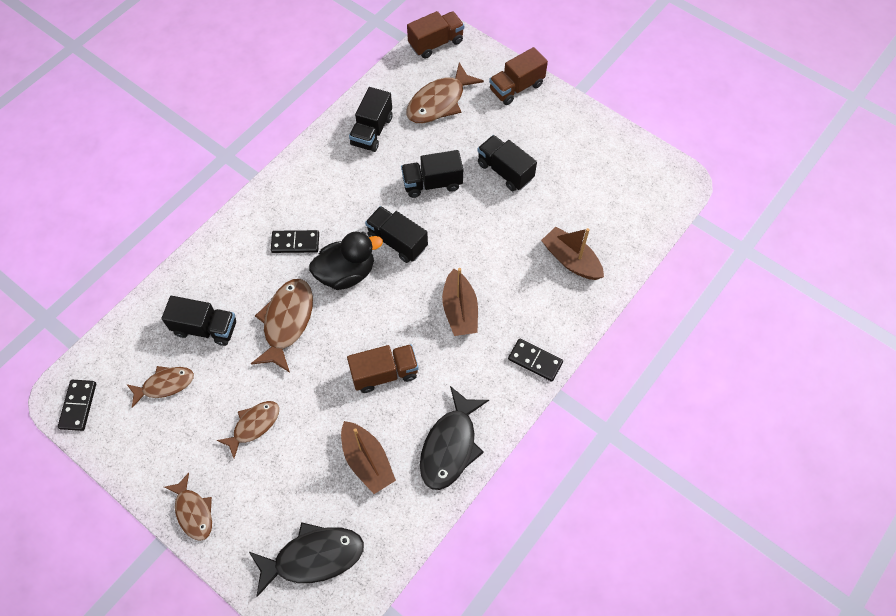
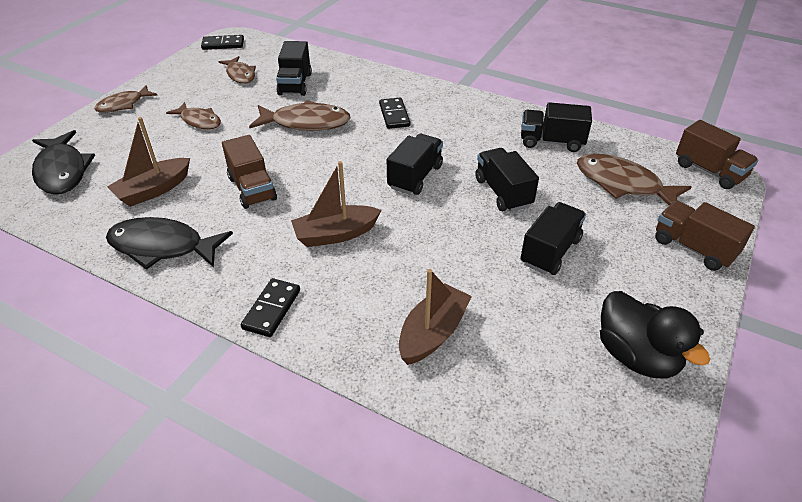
camera: 80 degrees right, 20 degrees down
black duck [309,232,383,290] -> black duck moved to [600,291,710,379]

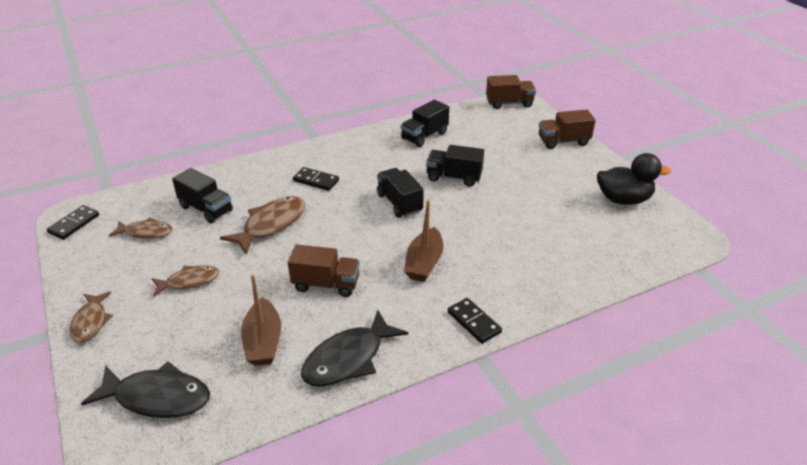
camera: 55 degrees left, 5 degrees down
brown boat [399,269,472,365] -> none
black truck [521,202,586,275] -> none
brown fish [577,154,692,205] -> none

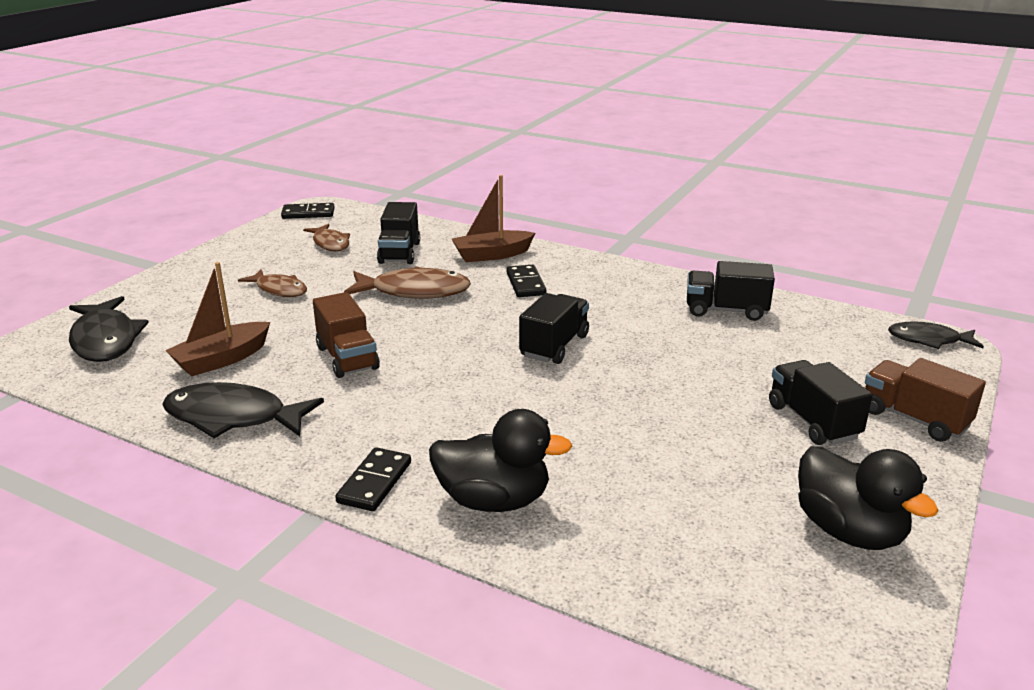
camera: 55 degrees right, 10 degrees down
brown fish [70,292,113,343] -> none
brown boat [404,200,443,282] -> brown boat moved to [452,175,535,262]
black truck [426,145,484,187] -> black truck moved to [769,360,873,445]
brown truck [486,75,536,109] -> black fish [888,321,984,349]
none -> black duck [429,409,572,512]

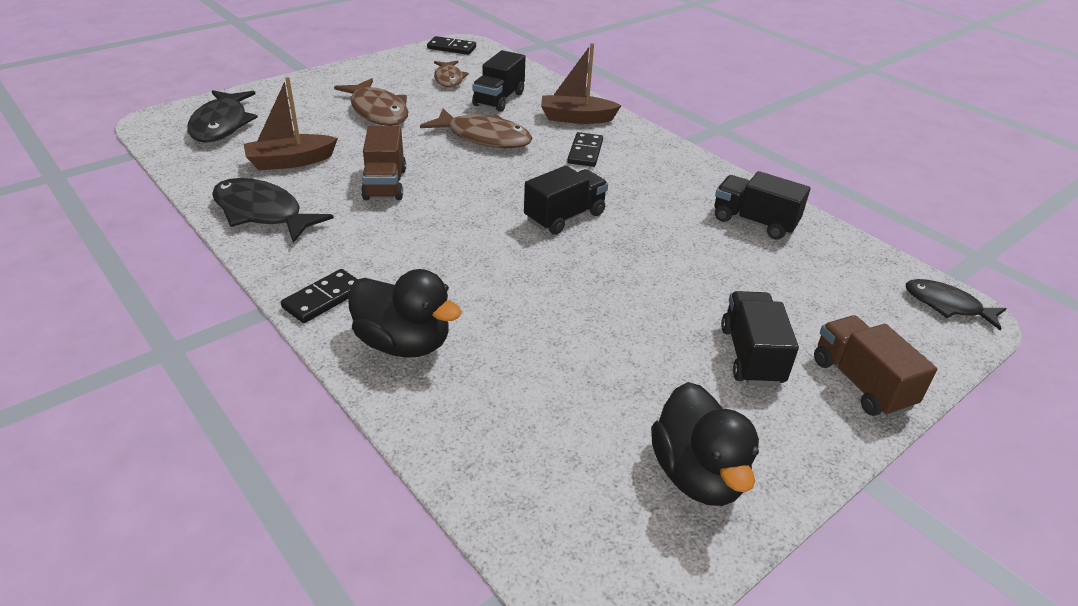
camera: 20 degrees right, 10 degrees up
brown fish [238,269,307,297] -> brown fish [334,78,409,126], size x1.57

